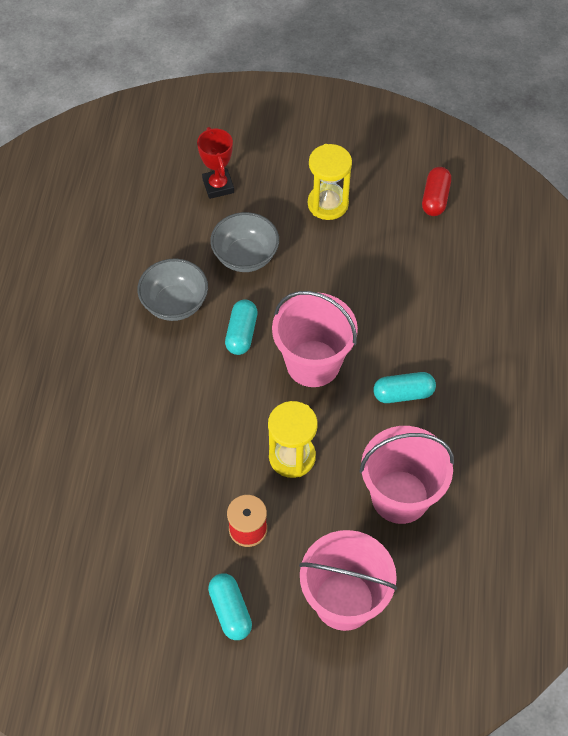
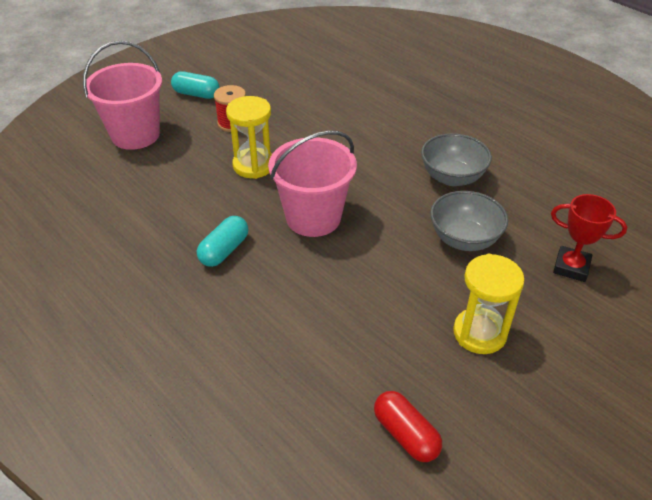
camera: 130 degrees right, 15 degrees down
turquoise capsule [225,299,258,355] -> none
pink bucket [360,426,454,524] -> none

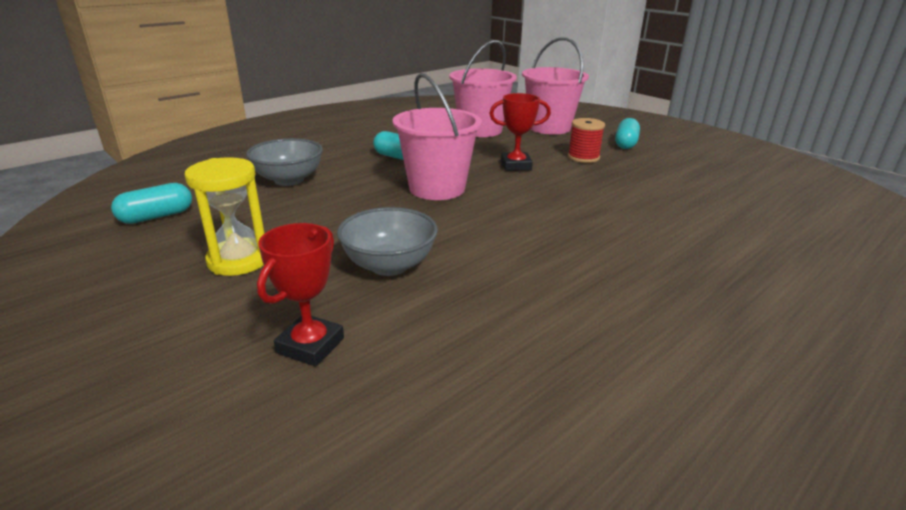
camera: 90 degrees right, 15 degrees down
yellow hourglass [226,96,272,179] -> red trophy [489,93,551,171]
red capsule [374,391,442,462] -> turquoise capsule [111,183,192,224]
grey bowl [421,133,492,186] -> grey bowl moved to [246,138,323,186]
none -> pink bucket [449,40,517,137]

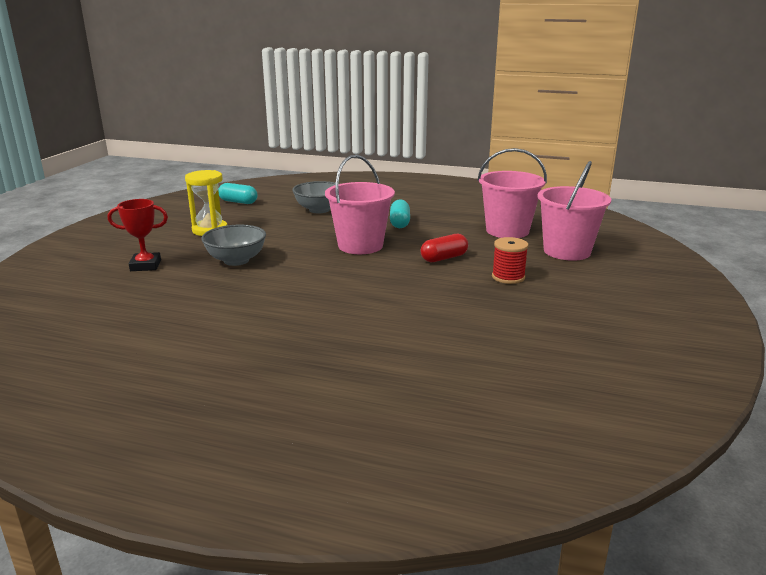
camera: 60 degrees right, 5 degrees down
red trophy [489,93,551,171] -> red capsule [420,234,468,262]
turquoise capsule [615,118,640,149] -> none

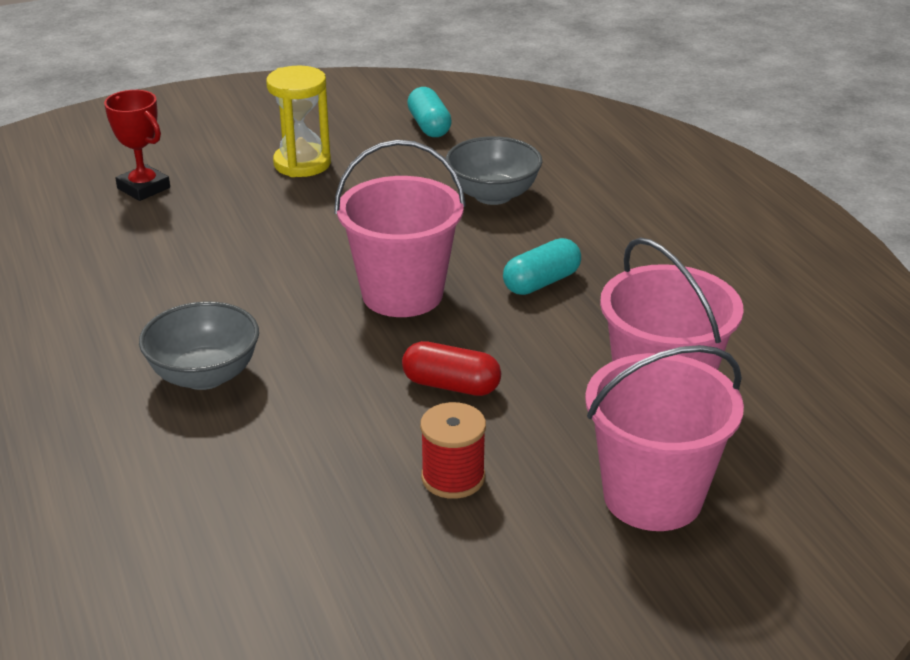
camera: 50 degrees right, 10 degrees up
grey bowl [201,225,266,266] -> grey bowl moved to [139,301,259,390]

